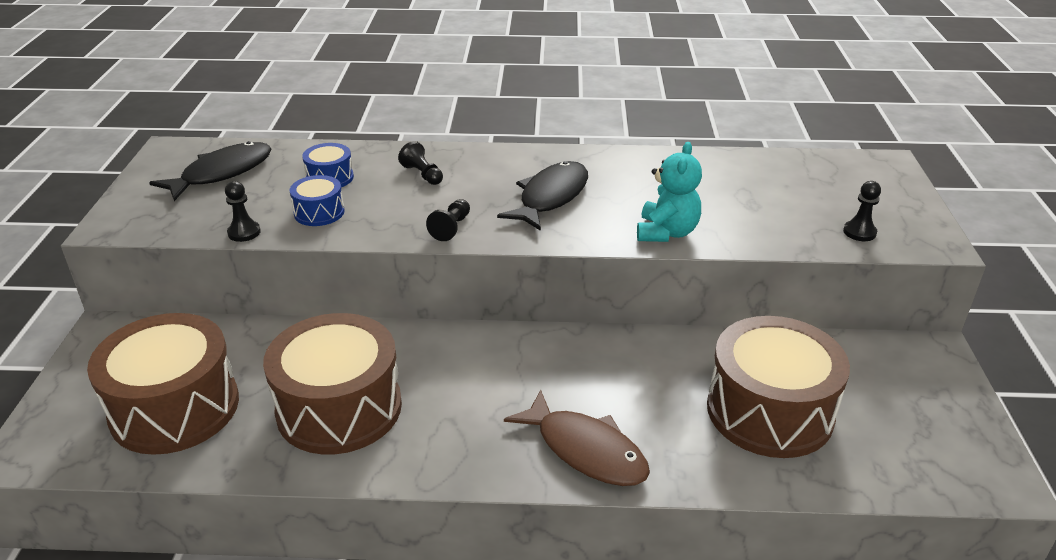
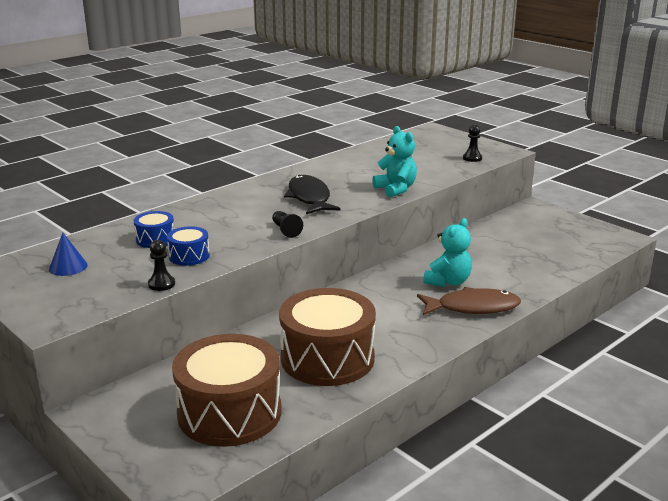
camera: 45 degrees left, 10 degrees down
black fish [149,141,271,201] -> blue cone [49,233,88,276]
black pawn [398,141,443,185] -> none
brown drum [707,316,850,458] -> none
none -> turquoise teddy bear [423,218,472,287]

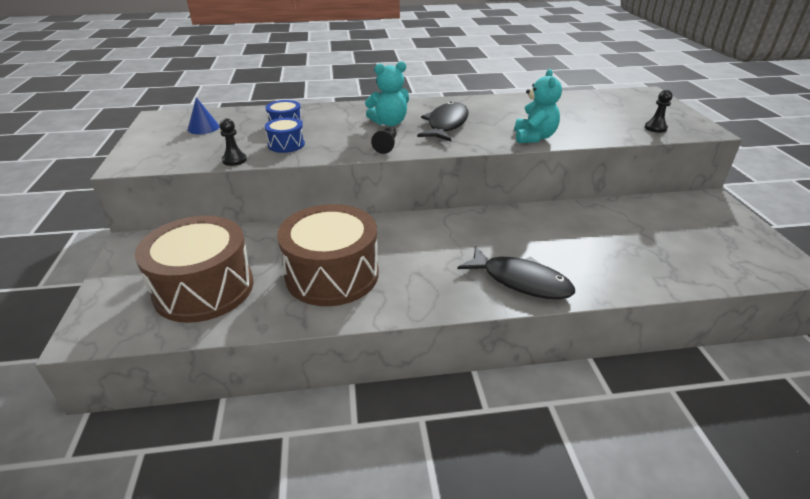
camera: 35 degrees right, 10 degrees up
brown fish [417,287,521,315] -> black fish [458,246,575,299]
turquoise teddy bear [423,218,472,287] -> turquoise teddy bear moved to [365,61,409,126]

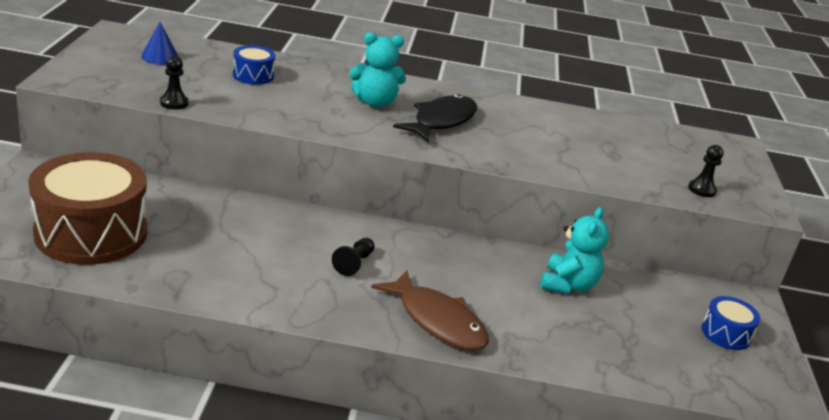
camera: 10 degrees right, 5 degrees down
blue drum [265,118,305,153] -> blue drum moved to [702,296,760,350]
brown drum [277,204,379,306] -> none
black pawn [371,126,396,154] -> black pawn moved to [332,238,375,276]
black fish [458,246,575,299] -> brown fish [371,270,489,351]
turquoise teddy bear [515,69,562,143] -> turquoise teddy bear moved to [541,207,609,294]

